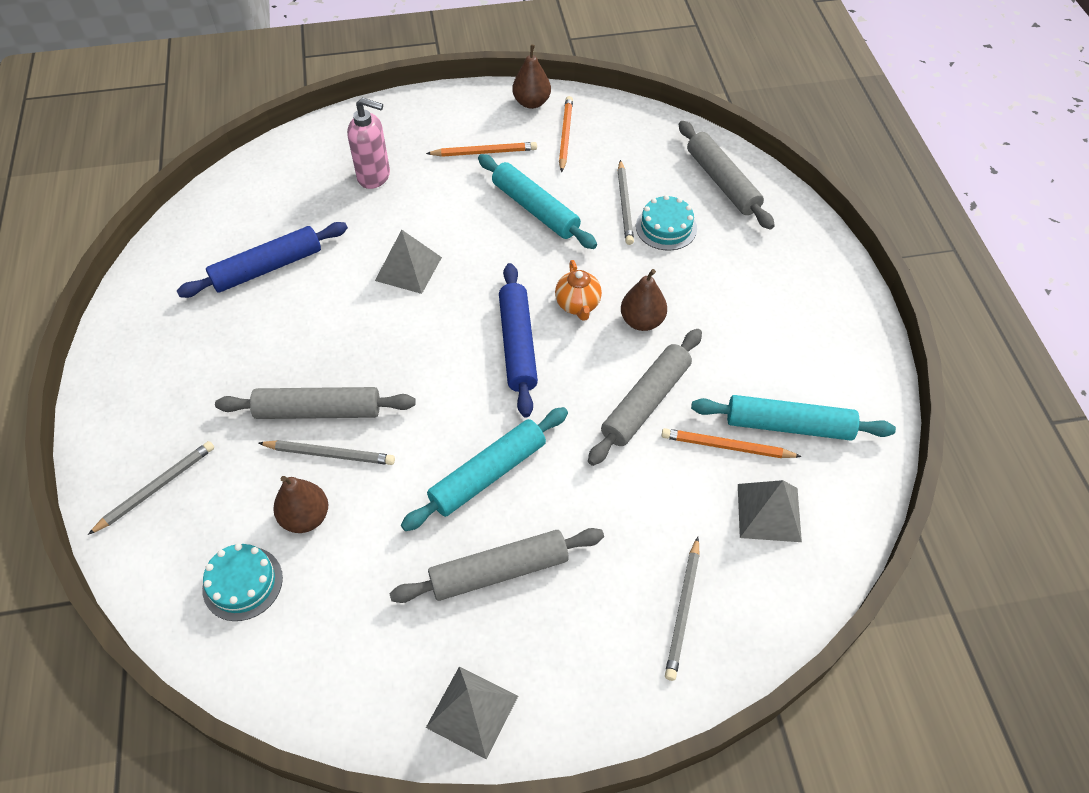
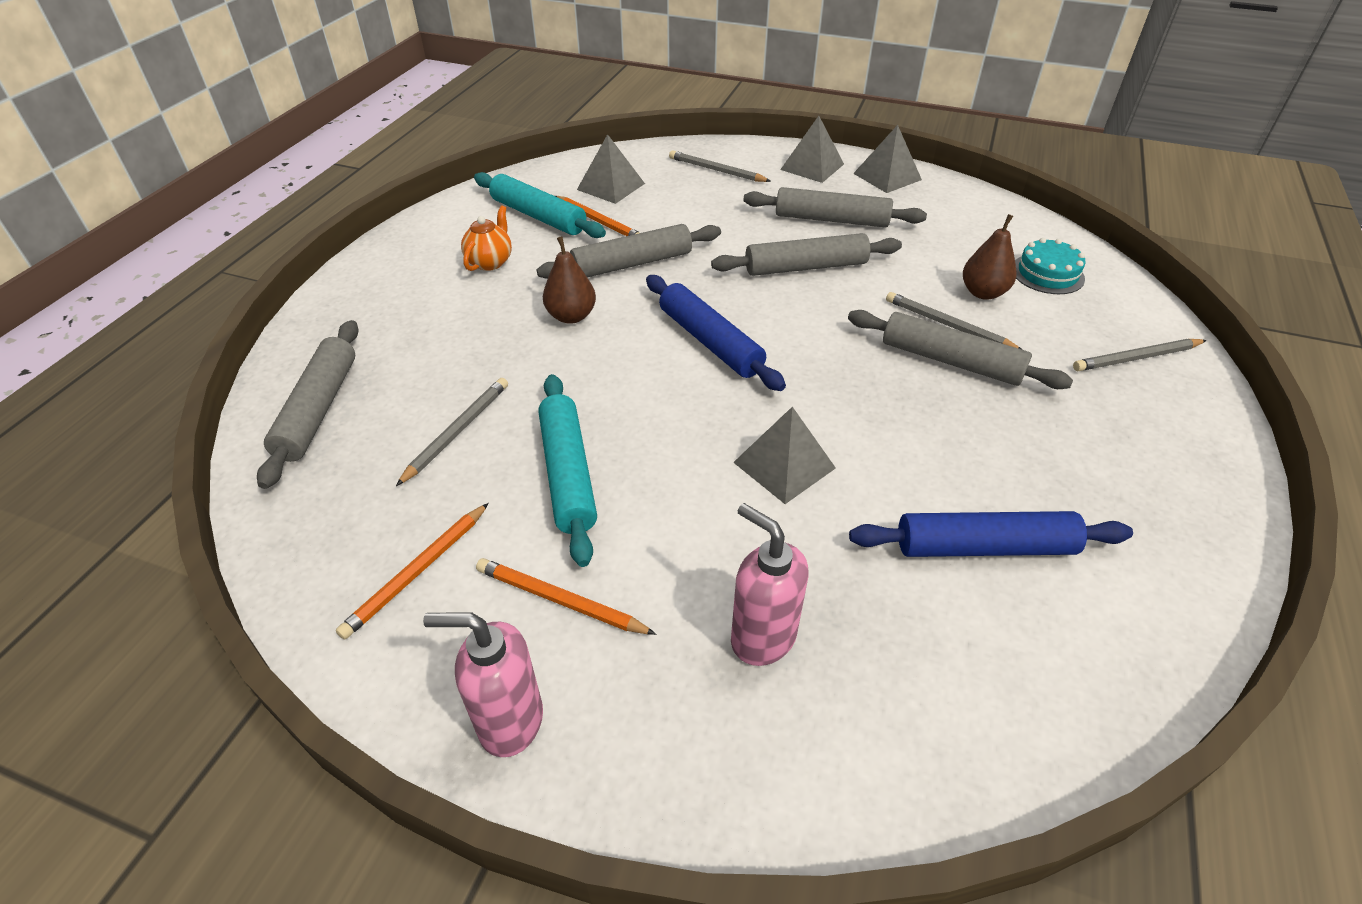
camera: 150 degrees left, 10 degrees down
turquoise rolling pin [401,407,568,531] -> grey rolling pin [711,233,902,276]
blue rolling pin [499,263,538,417] -> blue rolling pin turned 60 degrees counterclockwise [646,275,786,391]
brown pear [512,44,551,109] -> none
orange teapot [555,260,602,321] -> orange teapot moved to [461,205,512,271]
turquoise cake [636,195,697,250] -> none
grey pencil [665,537,700,681] -> grey pencil turned 105 degrees counterclockwise [669,150,771,182]
none -> pink soap dispenser [423,612,543,757]
none -> grey pyramid [780,116,844,183]

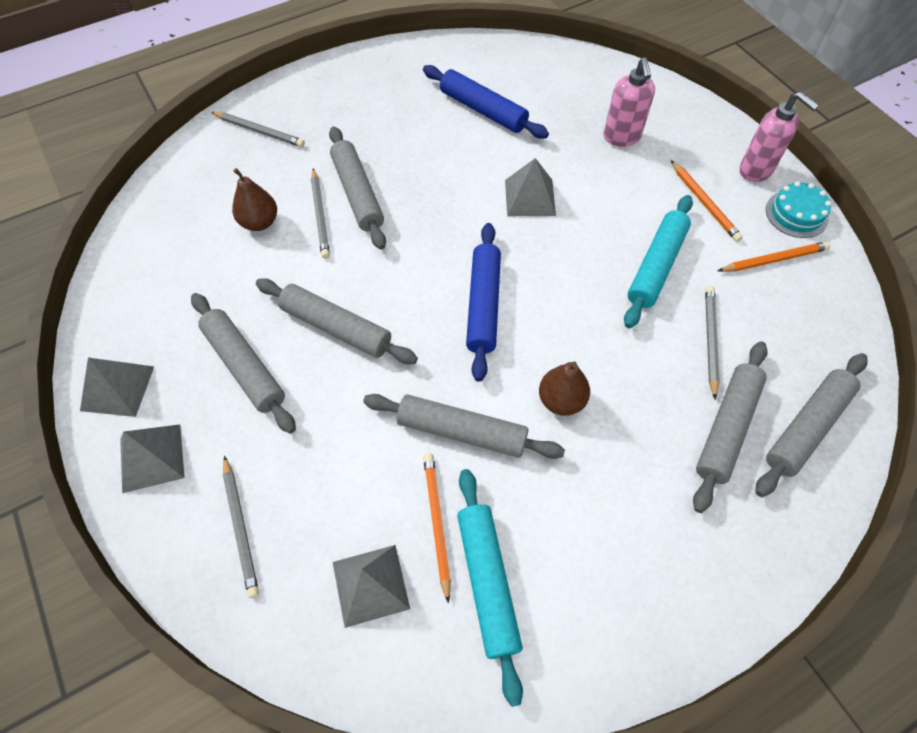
camera: 140 degrees left, 15 degrees up
grey pencil [396,378,508,486] -> grey pencil turned 120 degrees clockwise [705,286,720,399]
orange teapot [461,205,512,271] -> none
turquoise cake [1015,238,1086,294] -> turquoise cake moved to [766,182,831,238]
none -> grey rolling pin [693,341,768,513]

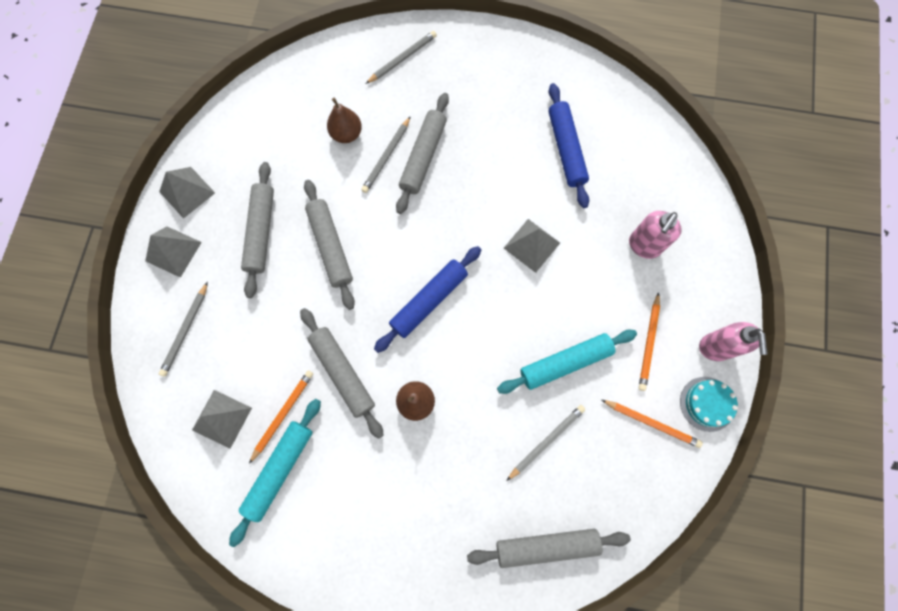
camera: 40 degrees right, 15 degrees up
grey pencil [211,112,305,147] -> grey pencil turned 105 degrees counterclockwise [366,31,437,84]
grey rolling pin [693,341,768,513] -> none

